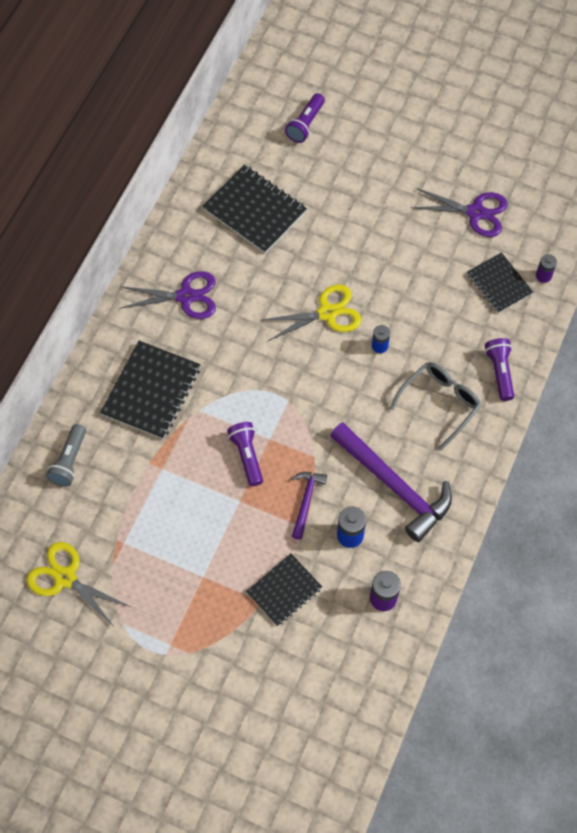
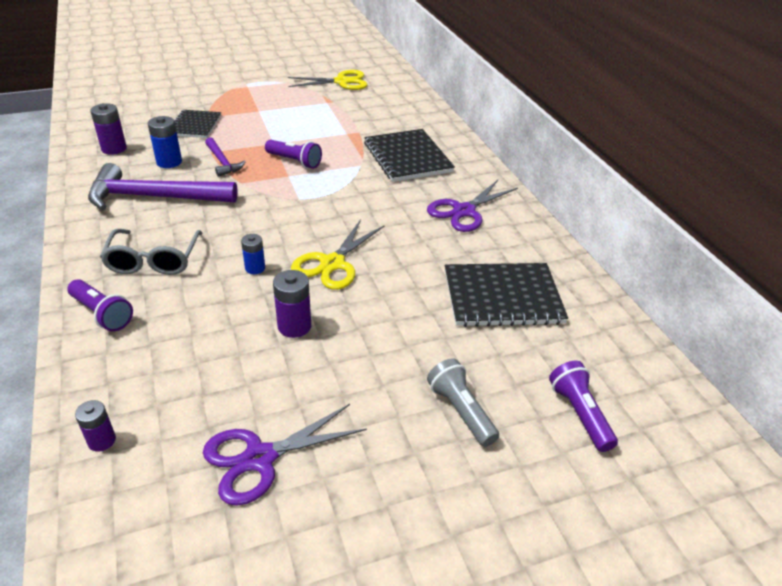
camera: 135 degrees right, 25 degrees down
grey flashlight [46,424,86,487] -> grey flashlight moved to [427,358,499,447]
black notebook [467,252,533,313] -> none
none -> purple battery [273,270,311,338]

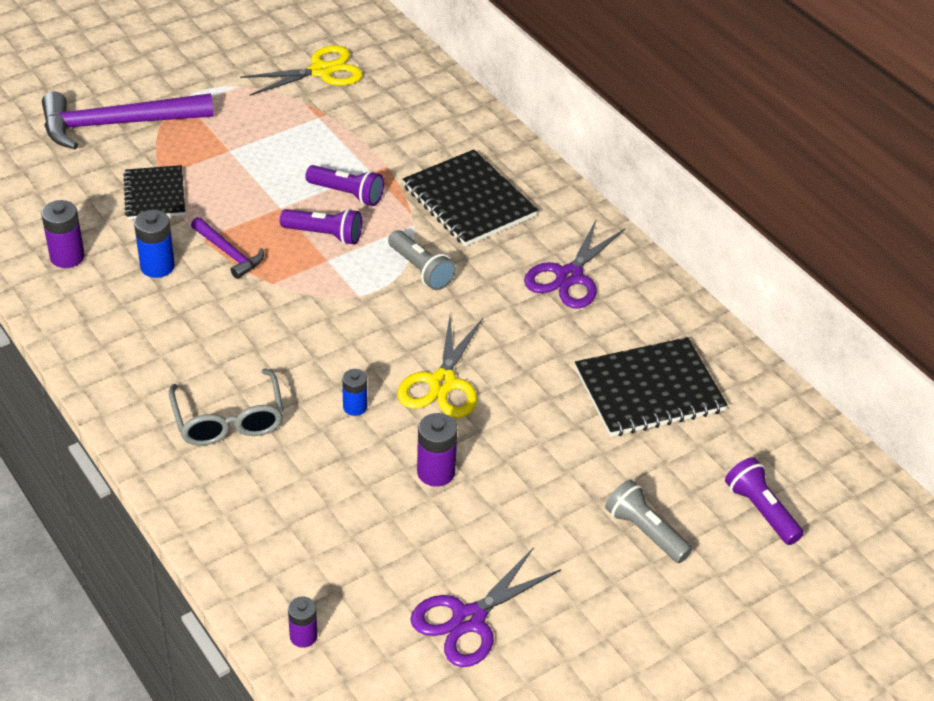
camera: 15 degrees left, 5 degrees up
purple flashlight [68,279,133,331] -> purple flashlight moved to [305,165,384,206]
purple hammer [88,163,238,210] -> purple hammer moved to [42,92,214,149]
none -> grey flashlight [388,230,456,290]

